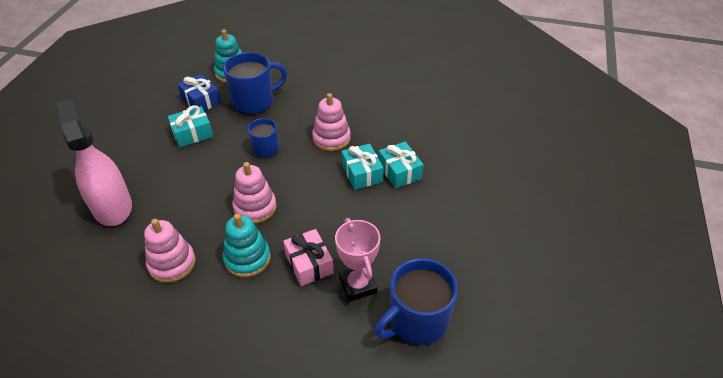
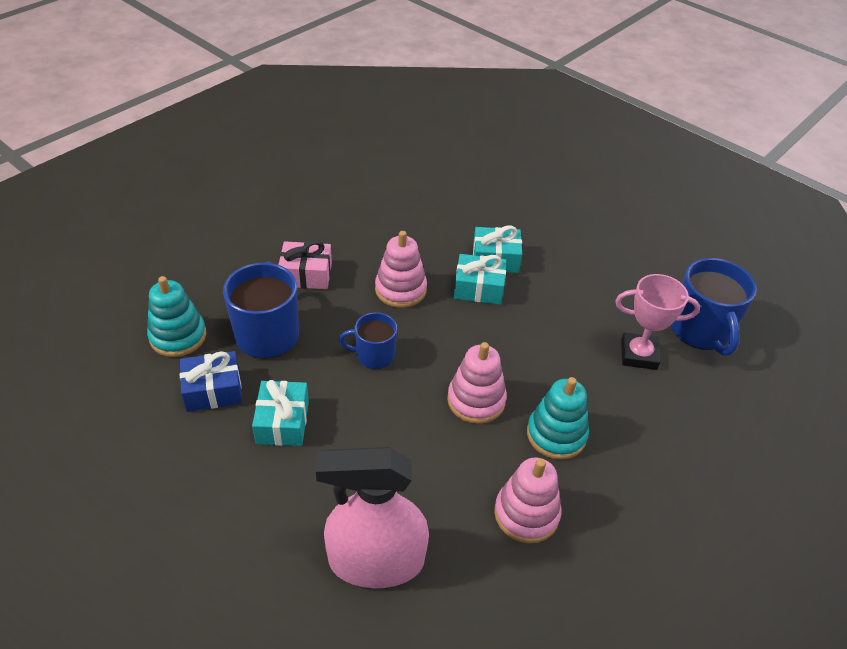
camera: 65 degrees left, 0 degrees up
pink gift [283,229,334,286] -> pink gift moved to [278,240,332,289]

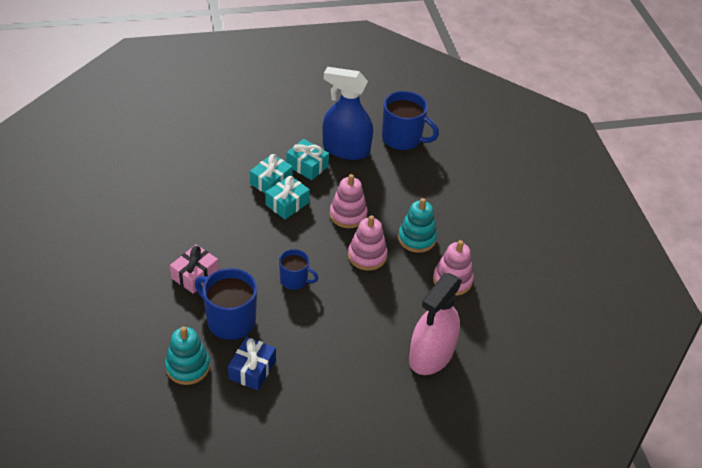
camera: 55 degrees left, 0 degrees up
turquoise gift [252,380,309,446] -> turquoise gift moved to [286,139,329,180]
blue mug [339,312,397,369] -> blue mug turned 105 degrees counterclockwise [279,249,318,290]
pink stacking toy [375,231,427,308] -> pink stacking toy moved to [330,174,368,228]
pink trophy [615,274,700,370] -> none
none -> blue spray bottle [322,67,373,160]

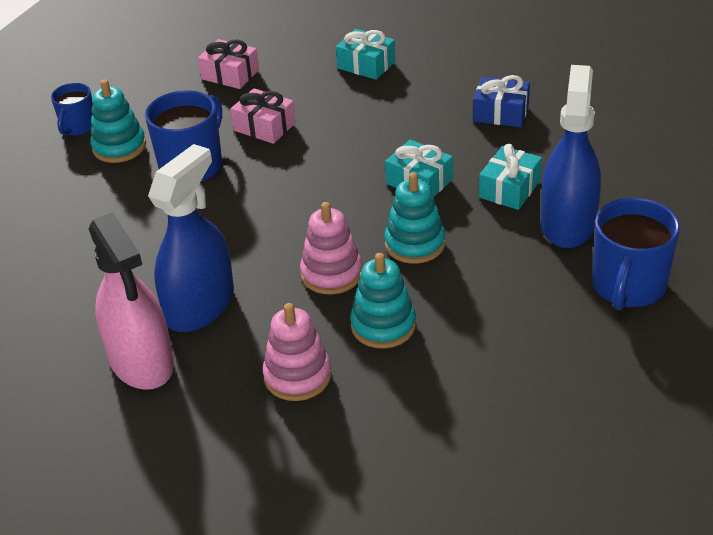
camera: 90 degrees right, 5 degrees down
blue gift [228,337,276,390] -> blue gift moved to [473,75,530,127]
turquoise gift [250,154,293,193] -> turquoise gift moved to [336,29,396,80]
blue mug [279,249,318,290] -> blue mug moved to [51,83,93,136]
pink stacking toy [330,174,368,228] -> turquoise stacking toy [384,172,445,264]
pink spray bottle [409,273,462,375] -> pink spray bottle turned 150 degrees counterclockwise [88,212,174,390]
none -> blue spray bottle [148,144,234,332]
none -> pink gift [198,39,259,89]

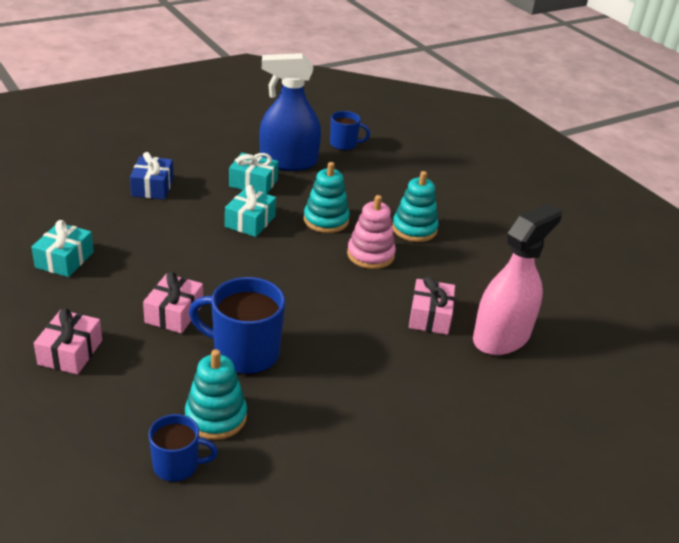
camera: 110 degrees left, 5 degrees down
blue spray bottle [148,144,234,332] -> pink gift [409,276,455,335]
pink stacking toy [263,303,331,401] -> none
blue mug [592,198,680,310] -> blue mug [330,111,370,150], size x0.59

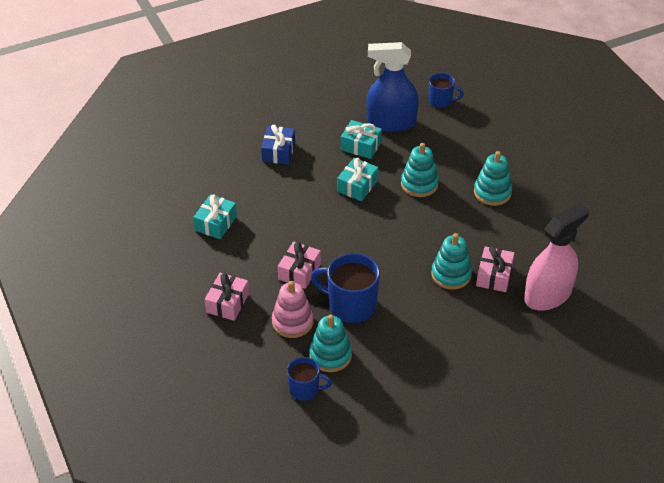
camera: 10 degrees right, 10 degrees up
pink stacking toy [347,195,396,269] -> pink stacking toy moved to [272,281,314,338]
none -> turquoise stacking toy [431,233,472,289]

